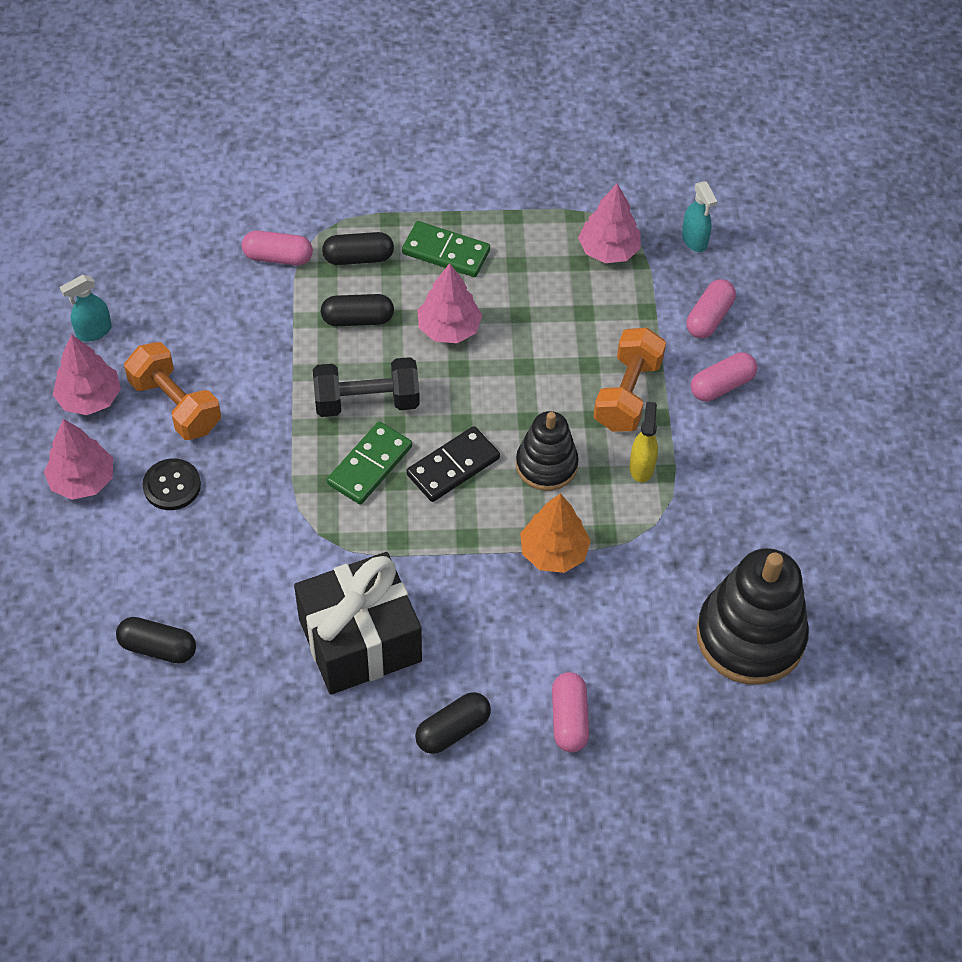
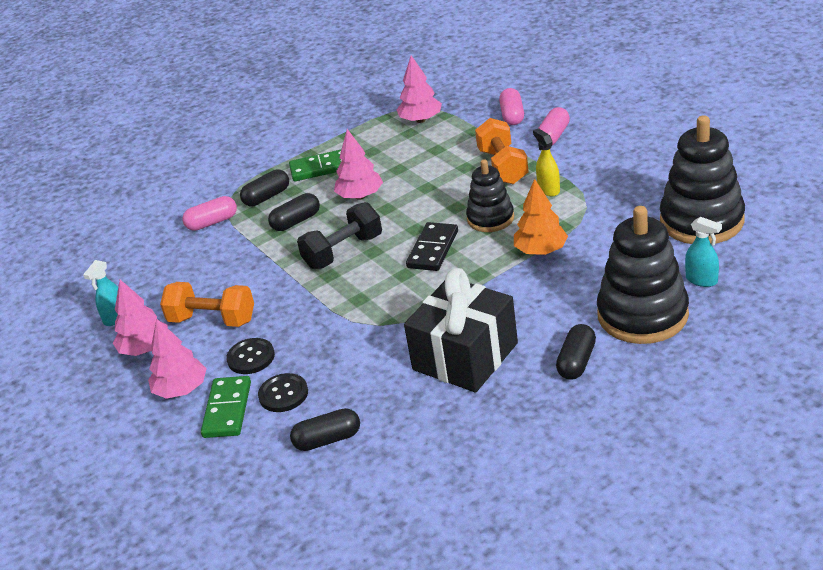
camera: 25 degrees left, 20 degrees down
green domino [327,421,412,504] -> green domino moved to [201,376,251,438]
pink capsule [552,672,589,752] -> black stacking toy [597,206,689,344]
turquoise spray bottle [682,181,717,252] -> turquoise spray bottle moved to [685,217,722,287]
none -> black button [258,373,308,412]

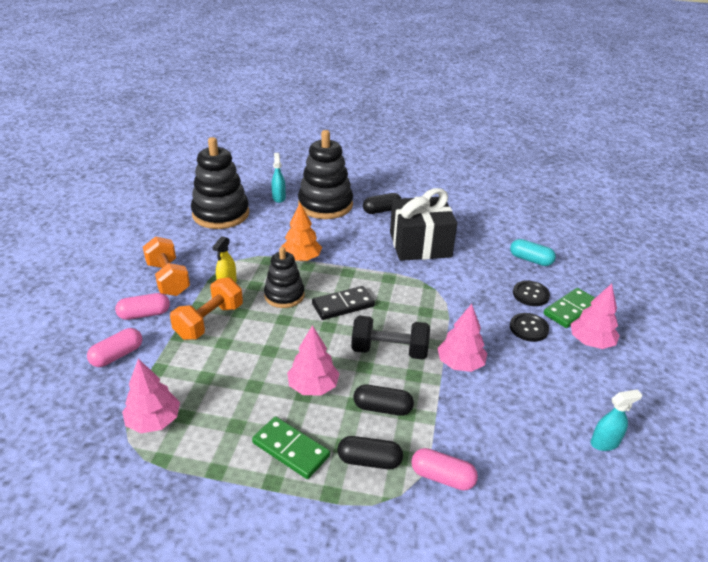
camera: 140 degrees left, 0 degrees up
pink tree [113,280,168,356] -> pink tree moved to [438,304,487,372]
orange dumbbell [160,282,254,327] -> orange dumbbell moved to [143,237,190,296]
black capsule [290,408,360,451] -> turquoise capsule [510,239,556,266]

